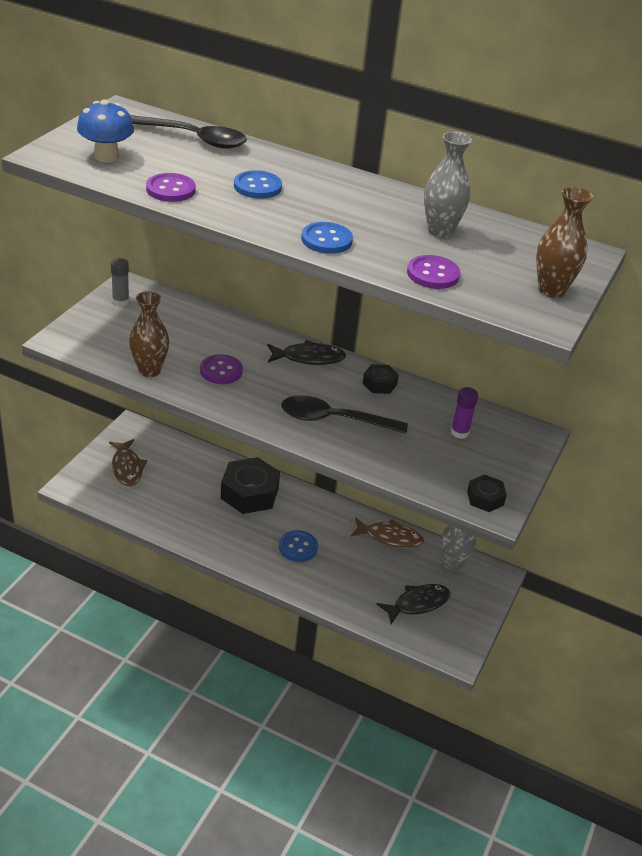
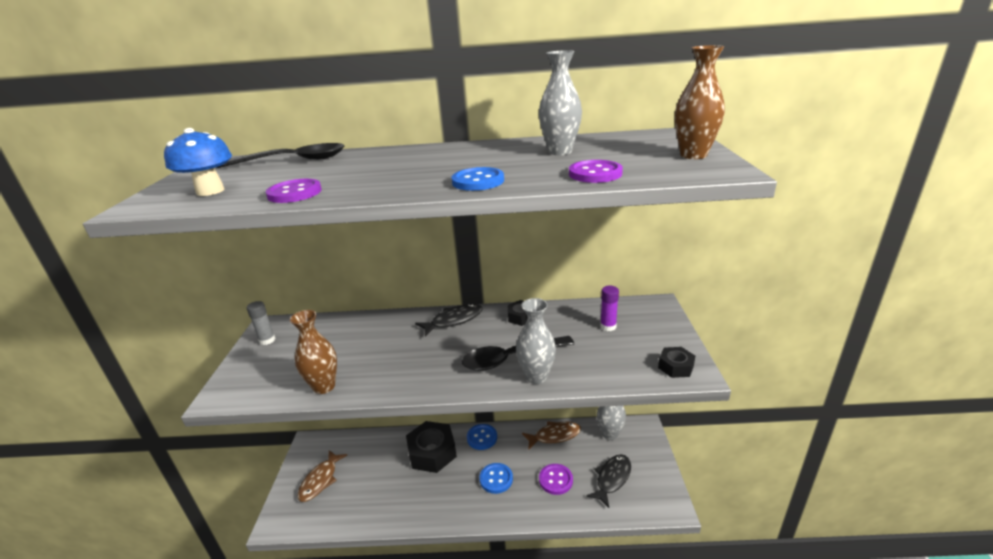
camera: 20 degrees left, 10 degrees down
brown fish [109,439,147,486] -> brown fish turned 60 degrees clockwise [297,450,347,502]
purple button [200,354,243,384] -> purple button moved to [539,464,573,495]
blue button [234,170,282,199] -> blue button moved to [467,424,497,450]
none -> grey vase [516,298,556,384]

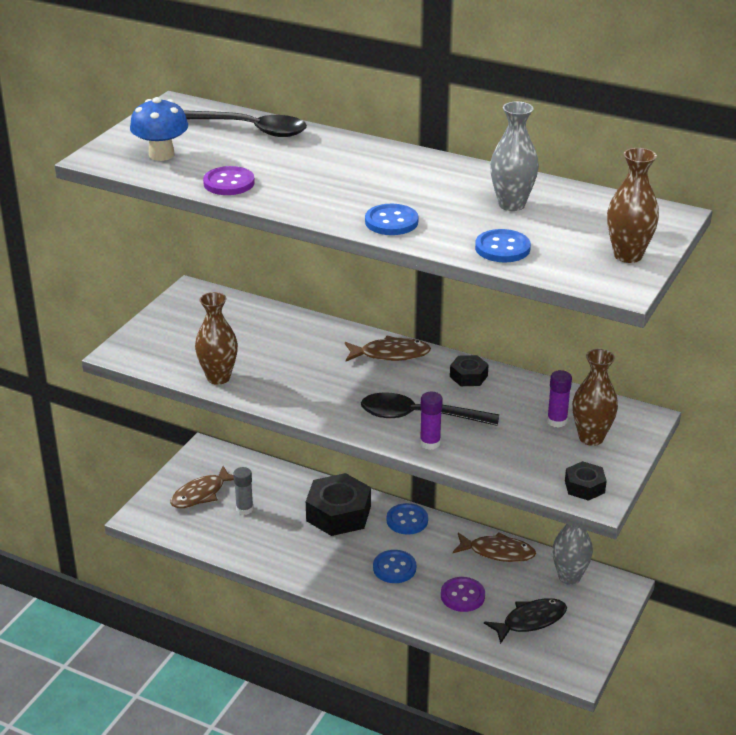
camera: 25 degrees right, 5 degrees up
grey glue stick [247,301,276,345] -> grey glue stick moved to [233,467,253,515]
black fish [415,304,482,337] -> brown fish [345,336,431,361]
grey vase [516,298,556,384] -> purple glue stick [420,392,443,450]
purple button [569,160,623,183] -> blue button [475,229,531,262]
none -> brown vase [572,349,618,446]

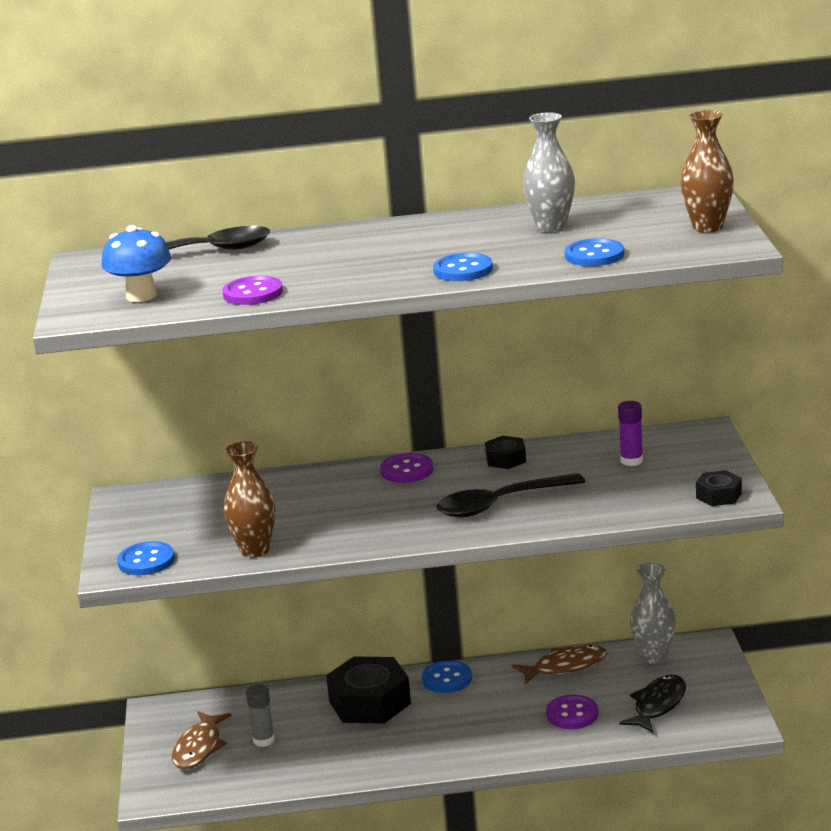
camera: 30 degrees left, 10 degrees down
brown fish [345,336,431,361] -> purple button [380,453,433,483]
blue button [373,550,416,583] -> blue button moved to [117,541,175,575]
purple glue stick [420,392,443,450] -> none
brown vase [572,349,618,446] -> none

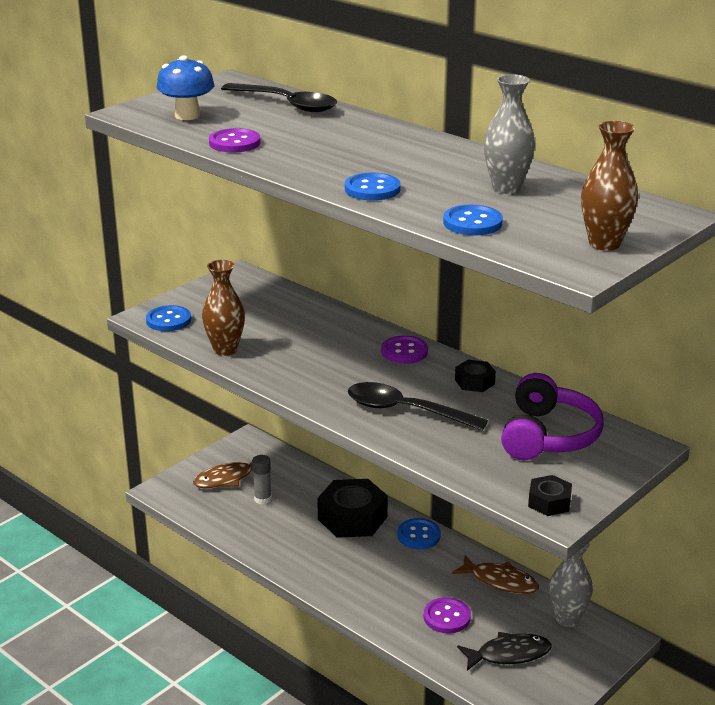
camera: 45 degrees right, 5 degrees up
purple glue stick [618,401,643,466] -> purple headphones [501,373,604,460]

